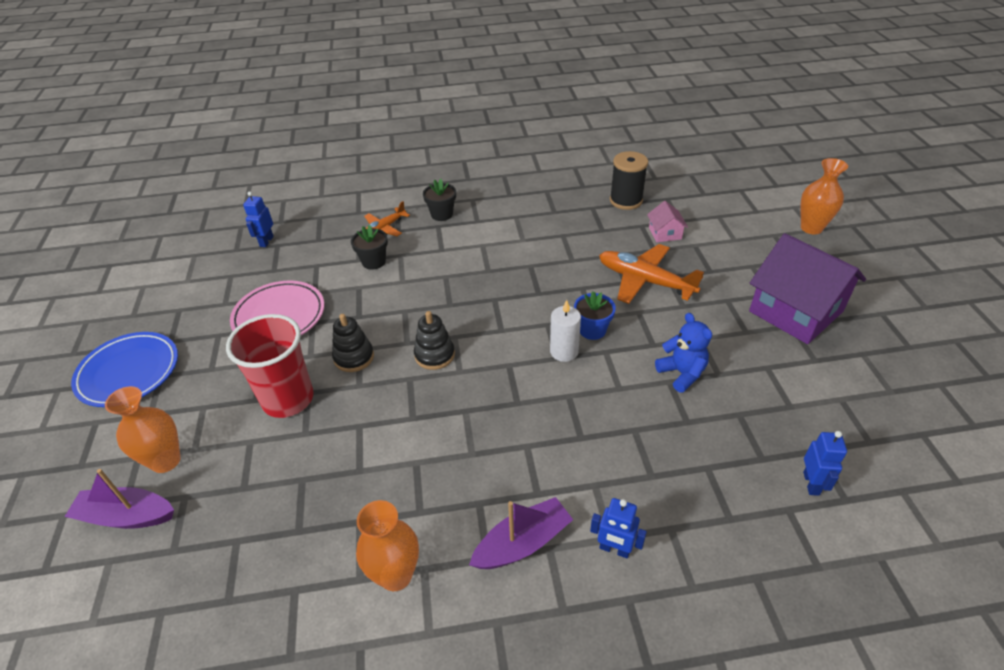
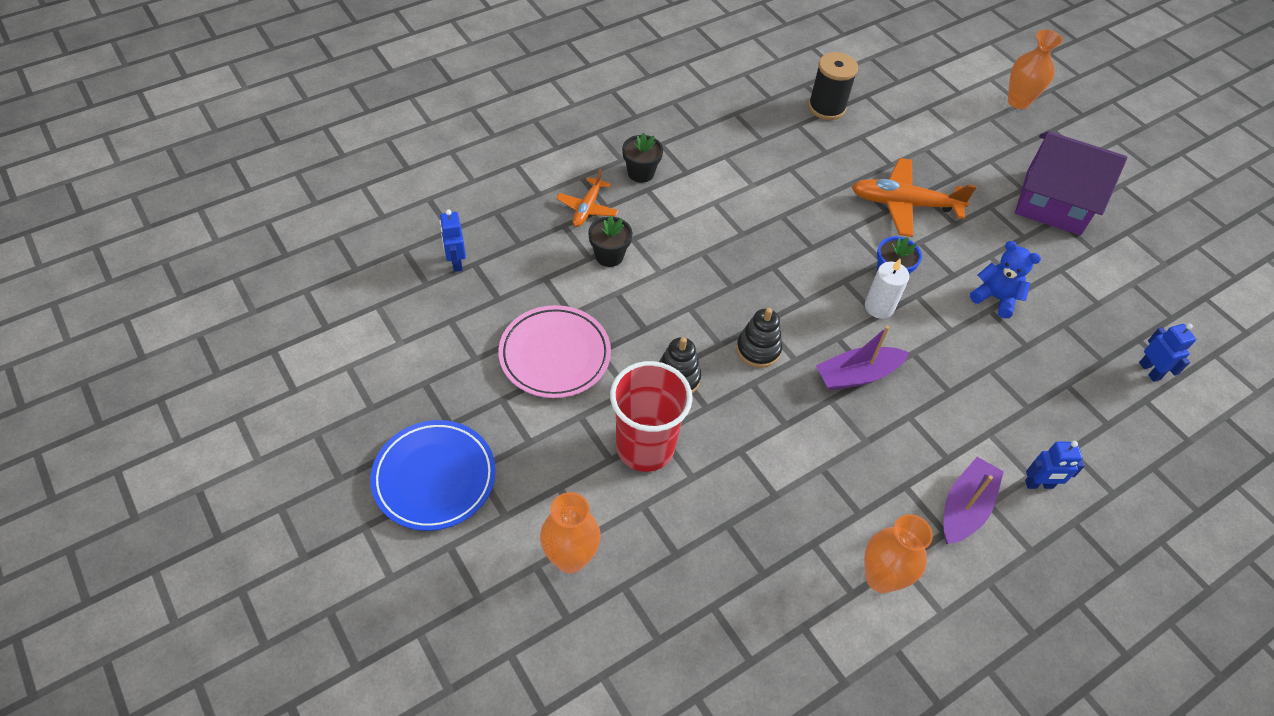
camera: 30 degrees left, 10 degrees up
purple boat [64,469,174,529] -> purple boat moved to [816,326,909,390]
pink house [647,201,688,242] -> none

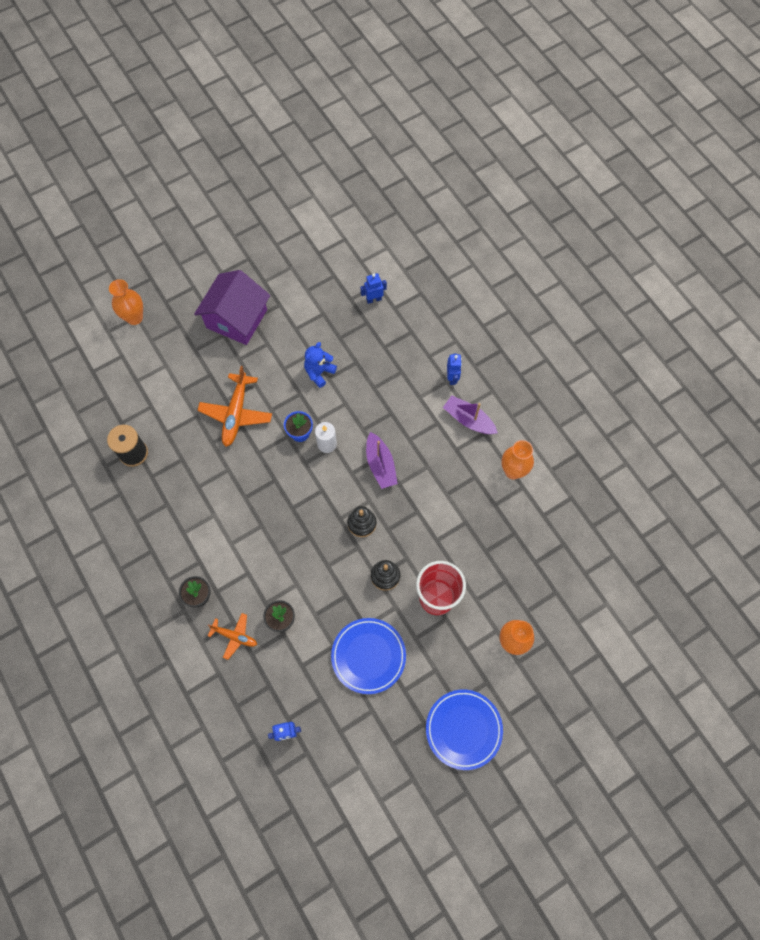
camera: 85 degrees left, 15 degrees up
pink plate [498,305,611,398] -> blue plate [331,618,406,694]

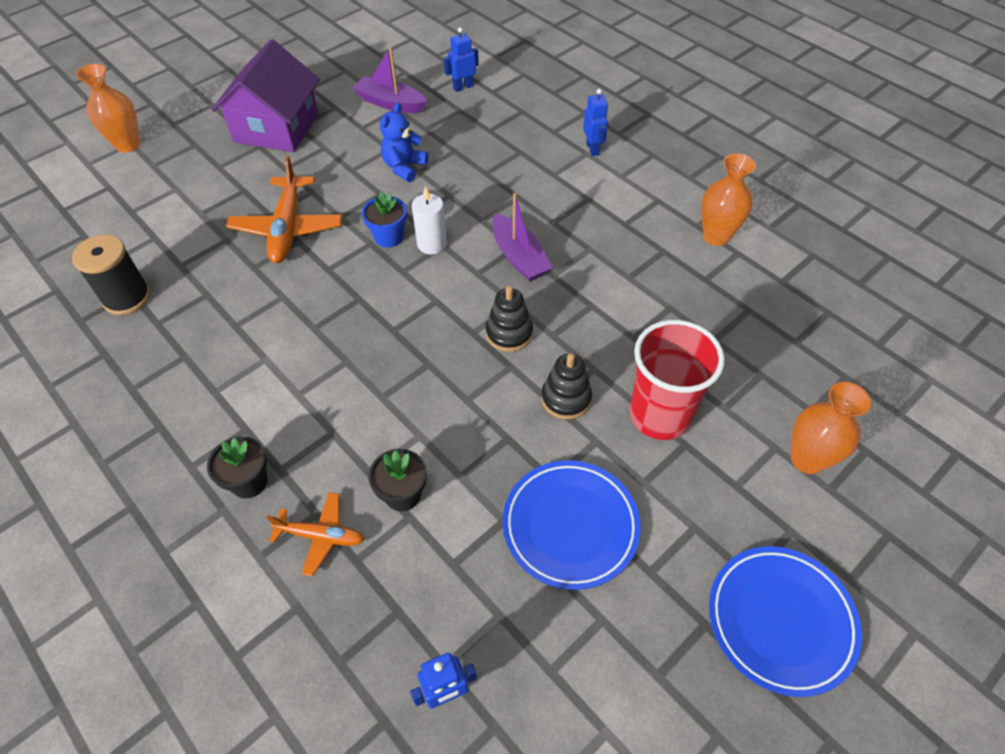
camera: 10 degrees left, 15 degrees down
purple boat [443,396,498,434] -> purple boat moved to [353,47,427,113]

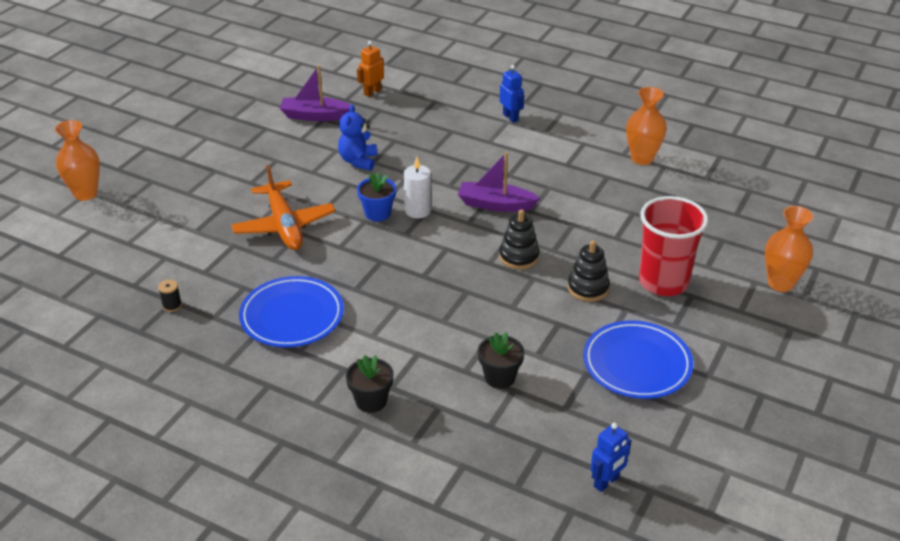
camera: 20 degrees left, 15 degrees down
black spool [72,234,151,315] -> black spool [158,280,182,312], size x0.44
purple house [211,39,320,152] -> none
orange plane [266,492,364,576] -> none
blue robot [444,27,479,92] -> orange robot [357,41,384,97]
purple boat [492,193,553,282] -> purple boat turned 150 degrees clockwise [458,152,540,212]
blue plate [709,546,862,697] -> blue plate moved to [239,276,344,347]

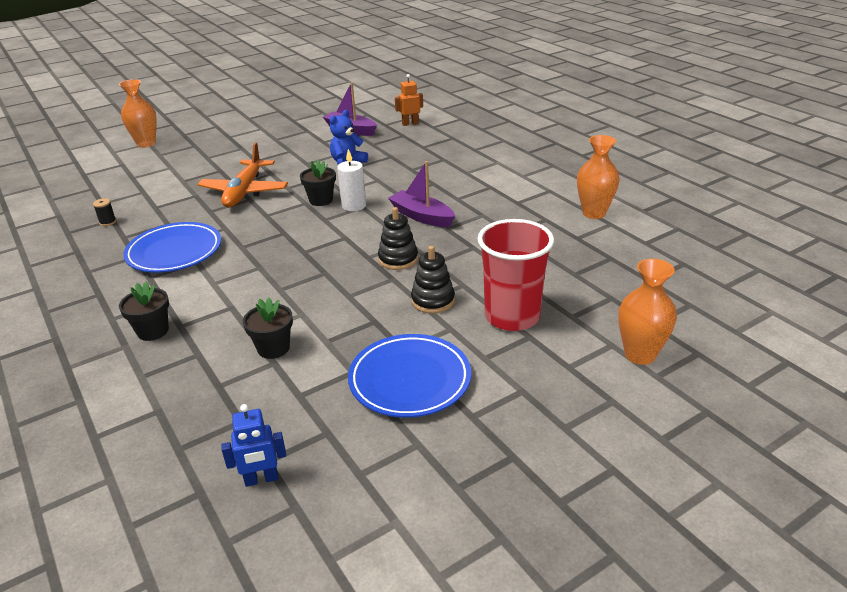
camera: 30 degrees right, 5 degrees down
blue flower pot [357,172,396,221] -> black flower pot [300,160,336,206]
blue robot [500,65,524,123] -> none

